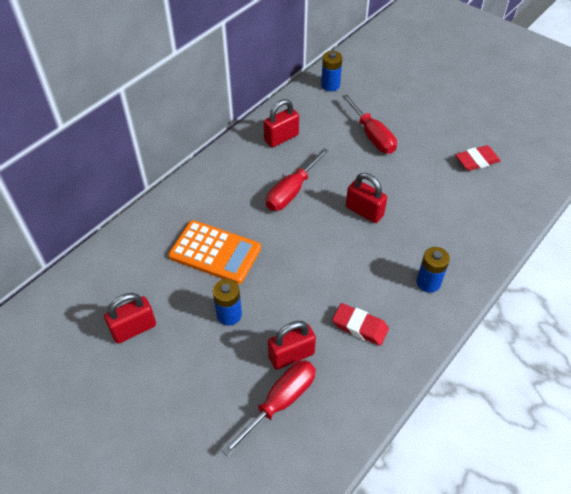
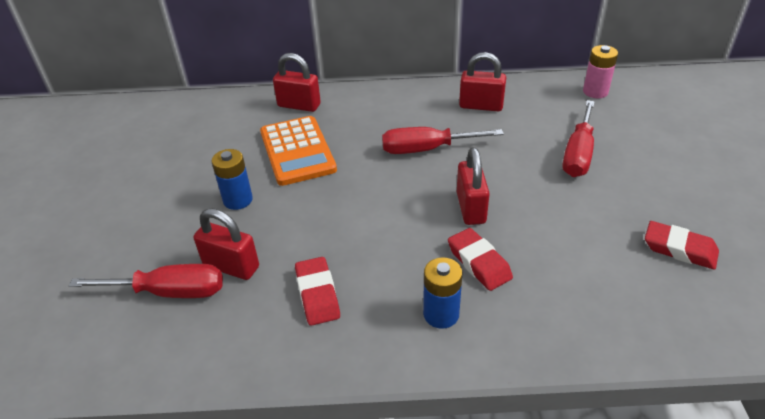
camera: 50 degrees right, 10 degrees down
red padlock [104,293,156,344] -> red padlock moved to [273,53,321,112]
blue battery [321,51,342,91] -> pink battery [583,45,618,98]
none -> red eraser [448,228,513,291]

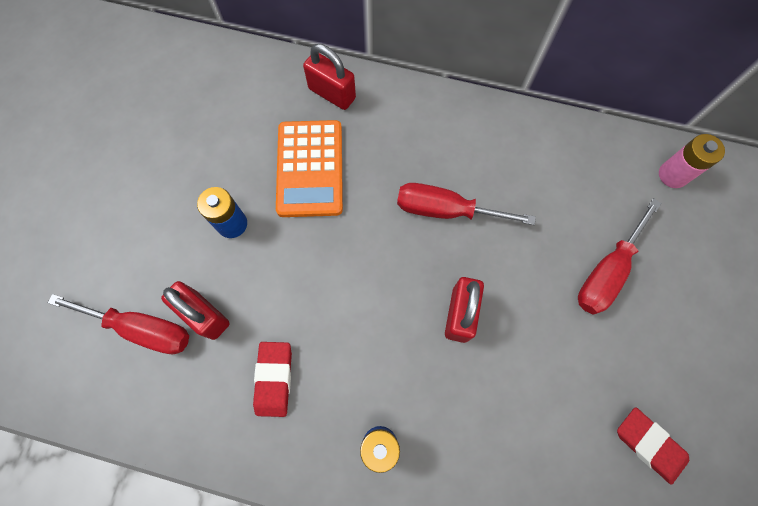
camera: 15 degrees right, 30 degrees up
red eraser [448,228,513,291] -> none
red padlock [459,52,506,111] -> none

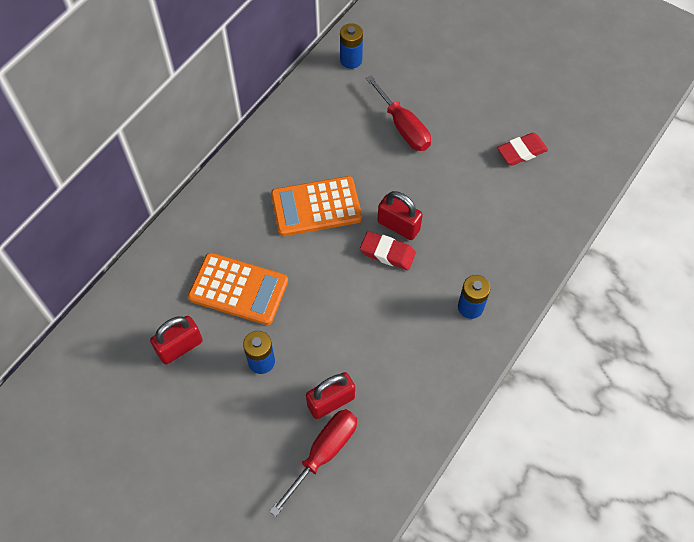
camera: 70 degrees left, 10 degrees down
red eraser [253,342,292,417] -> red eraser moved to [360,231,416,270]
red padlock [303,44,356,110] -> red padlock moved to [150,316,203,365]
red screwdriver [397,183,536,225] -> orange calculator [271,176,362,236]
pink battery [659,134,725,188] -> blue battery [340,23,363,69]

